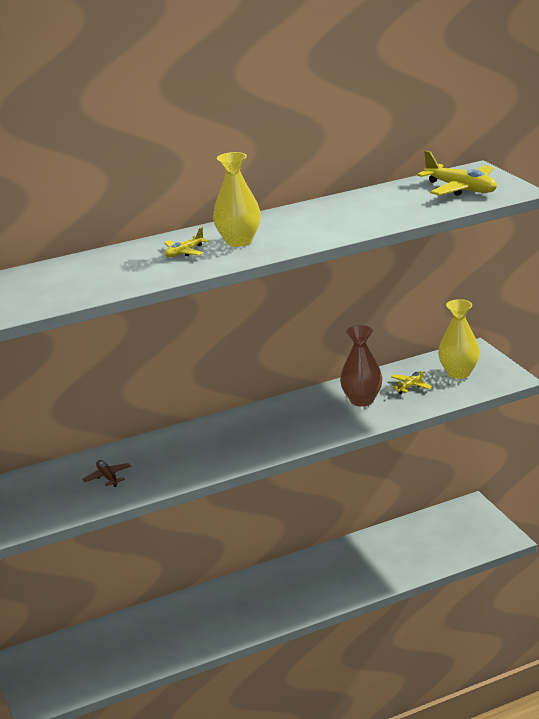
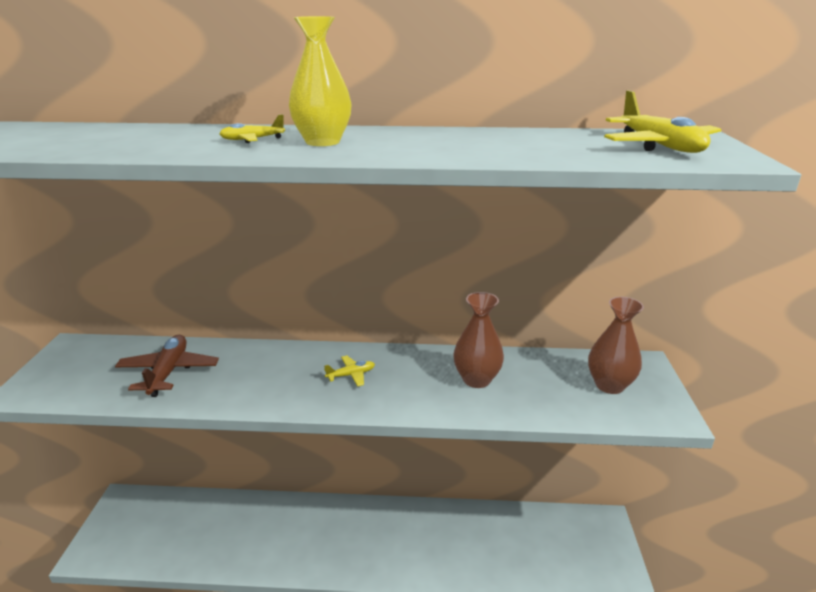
camera: 25 degrees right, 0 degrees up
brown plane [82,460,131,487] -> brown plane [115,335,219,397], size x1.86
yellow plane [391,371,432,394] -> yellow plane moved to [324,355,375,387]
yellow vase [438,299,480,379] -> brown vase [588,297,644,394]

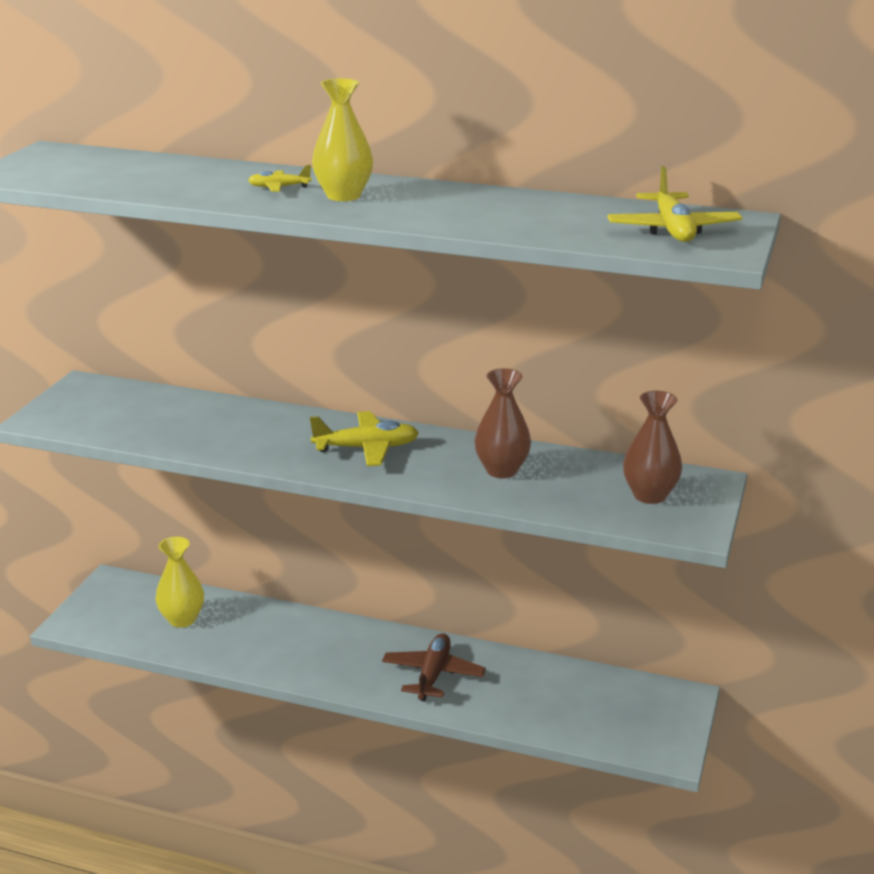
camera: 15 degrees right, 0 degrees up
brown plane [115,335,219,397] -> brown plane moved to [382,633,486,701]
yellow plane [324,355,375,387] -> yellow plane [310,411,419,466], size x1.86
none -> yellow vase [156,537,204,628]

